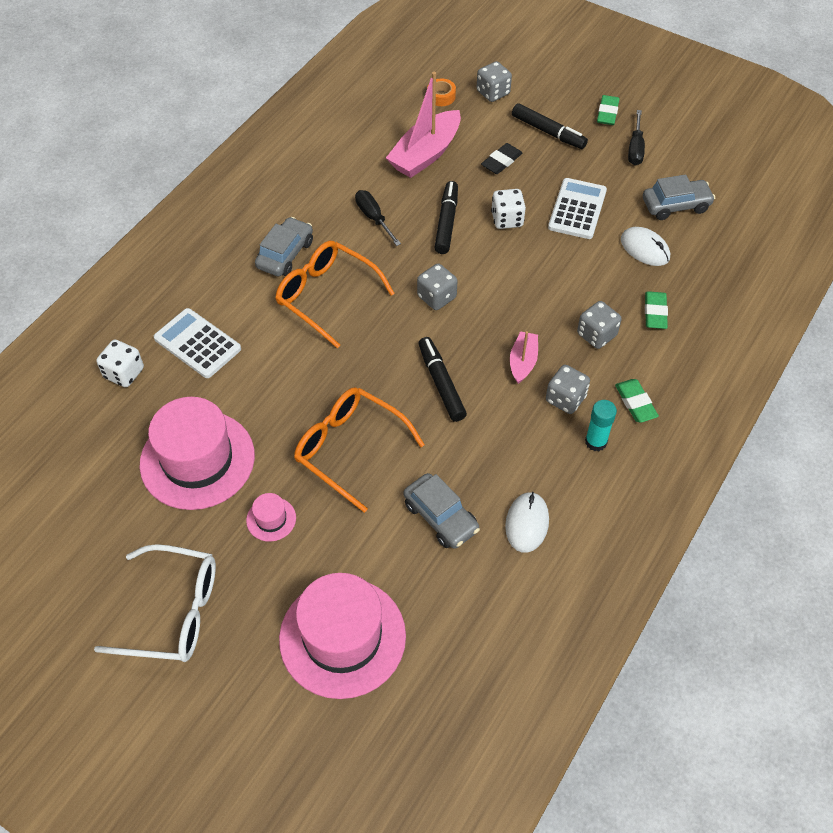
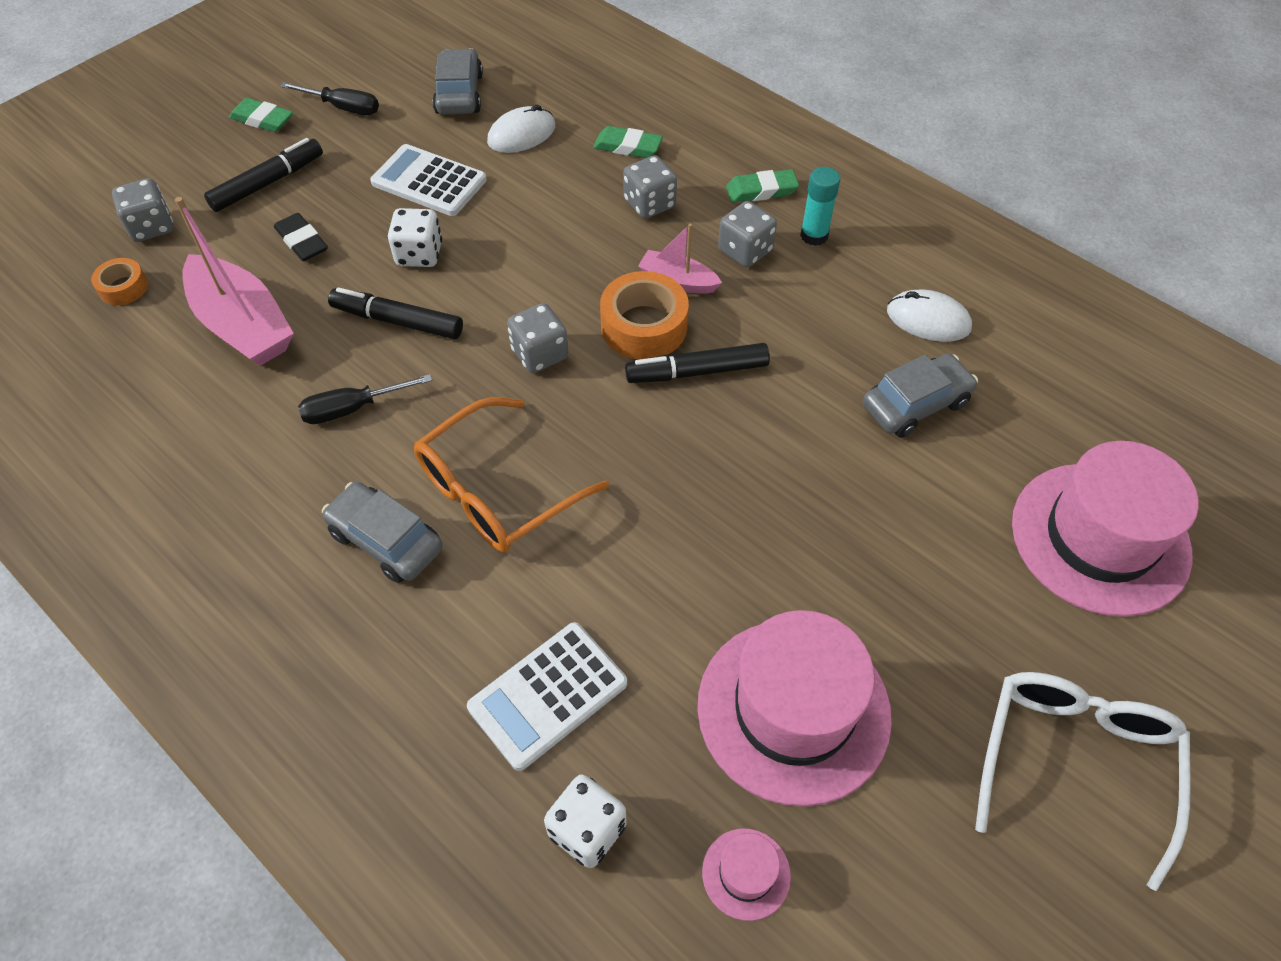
camera: 80 degrees left, 0 degrees up
pink hat [246,493,296,542] -> pink hat moved to [702,828,791,921]
orange glasses [294,387,425,513] -> none
none -> orange tape [600,271,689,360]

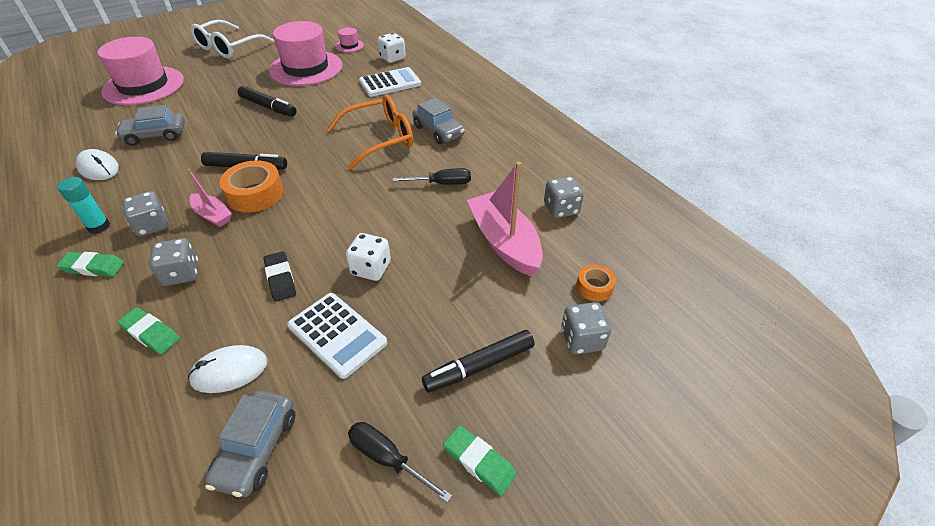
camera: 165 degrees left, 10 degrees down
black eraser [274,213,328,261] -> black eraser moved to [264,251,296,302]
black marker [328,287,463,339] -> black marker moved to [238,86,297,117]
grey dice [507,303,569,373] -> grey dice moved to [544,176,584,218]

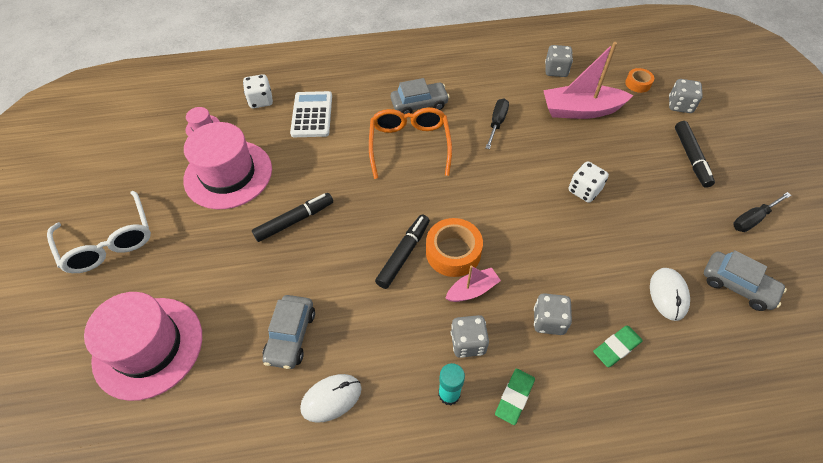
camera: 65 degrees left, 10 degrees up
black eraser [264,251,296,302] -> none
white calculator [287,293,387,379] -> none
green eraser [443,425,517,496] -> none

